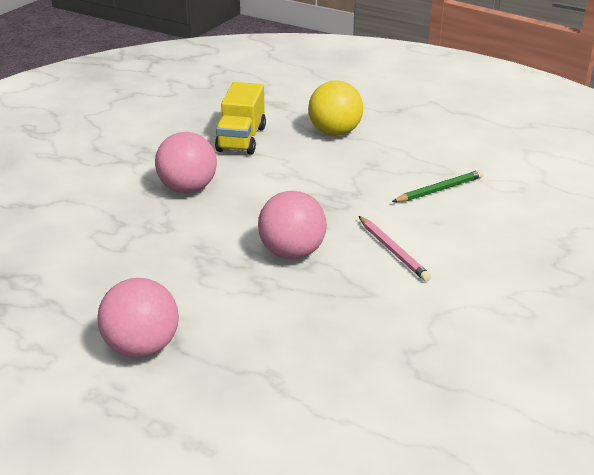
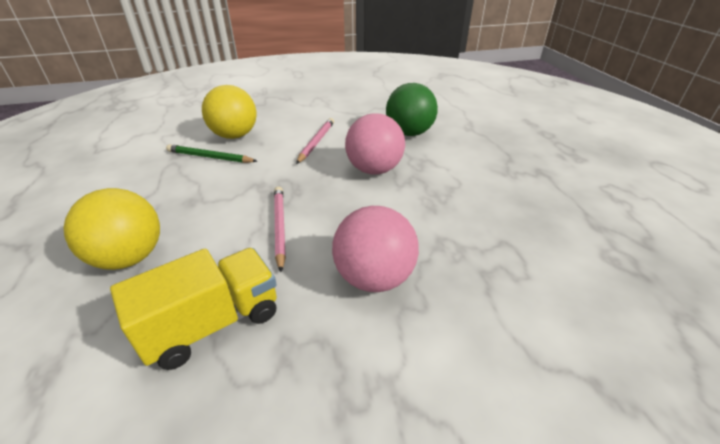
camera: 135 degrees left, 5 degrees up
pink ball [97,278,179,358] -> none
none -> yellow ball [202,85,257,139]
none -> pink pencil [274,186,286,272]
none -> green ball [386,83,438,136]

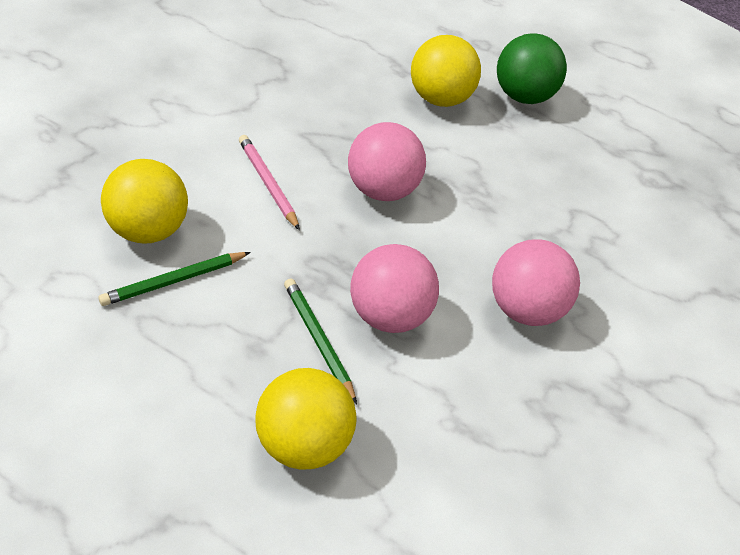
camera: 50 degrees left, 10 degrees up
yellow truck [110,248,277,370] -> none
pink pencil [274,186,286,272] -> pink ball [350,244,439,333]
green ball [386,83,438,136] -> green ball moved to [497,33,567,104]
none -> green pencil [284,278,357,404]
none -> yellow ball [411,35,481,107]

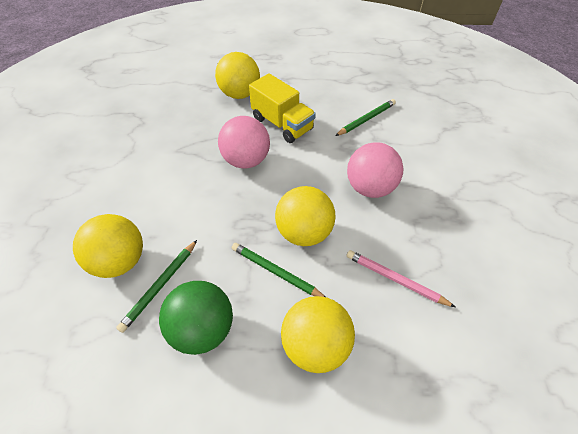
camera: 25 degrees left, 5 degrees up
pink pencil [239,135,300,230] -> pink pencil moved to [347,250,455,307]
pink ball [350,244,439,333] -> yellow ball [275,186,336,246]
green ball [497,33,567,104] -> green ball moved to [159,281,233,355]
none -> yellow truck [249,73,316,143]
none -> green pencil [335,99,396,136]

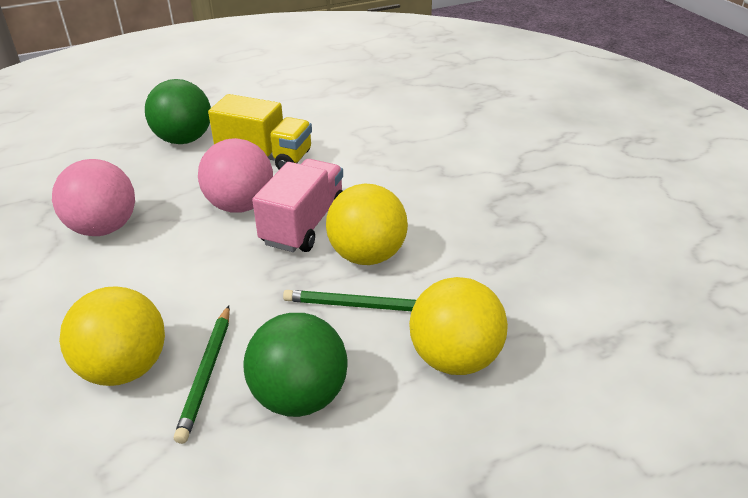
camera: 25 degrees left, 15 degrees down
yellow ball [215,52,260,99] -> green ball [145,79,211,144]
green pencil [335,99,396,136] -> none
pink ball [347,142,404,198] -> pink ball moved to [52,159,135,236]
pink pencil [347,250,455,307] -> none
none -> pink truck [252,159,343,252]

